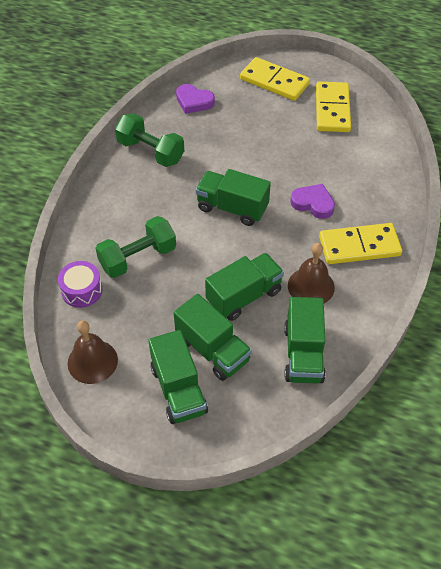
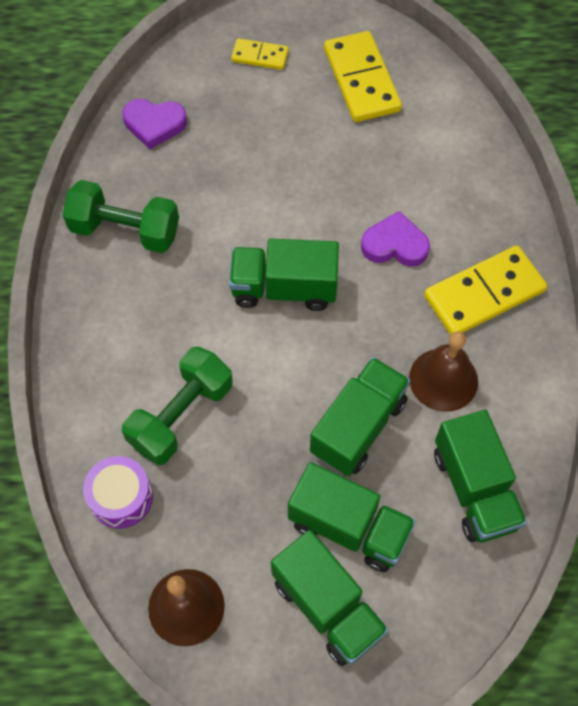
camera: 20 degrees left, 10 degrees up
yellow domino [240,57,310,101] -> yellow domino [231,38,289,70], size x0.54

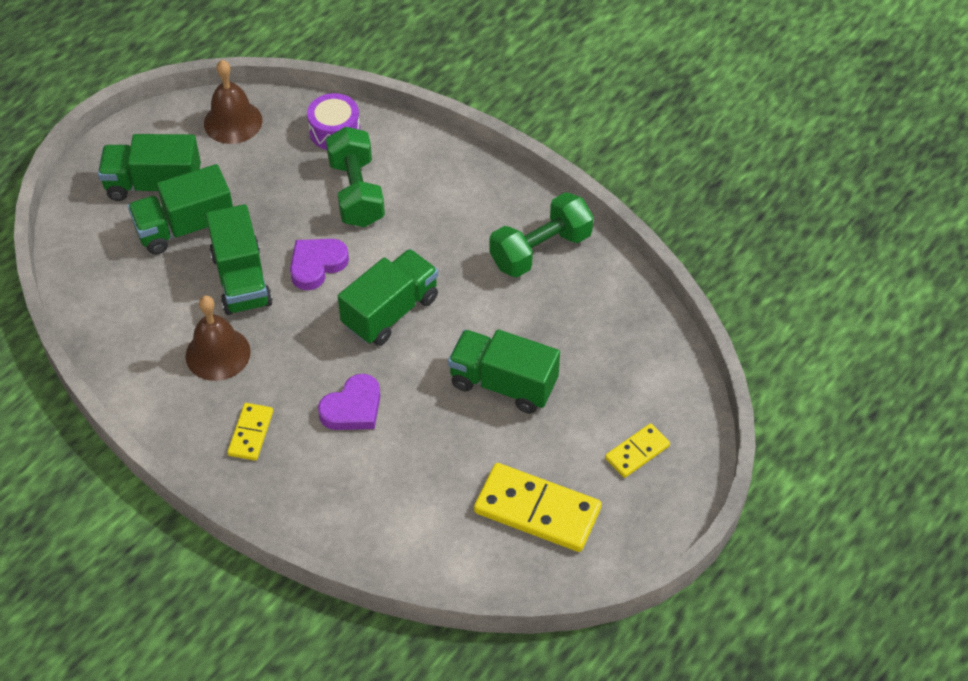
camera: 130 degrees right, 10 degrees down
purple heart [122,99,187,149] -> purple heart moved to [290,239,349,290]
yellow domino [424,245,547,335] -> yellow domino [227,403,273,461], size x0.54
green truck [434,410,527,542] -> green truck moved to [448,330,560,413]

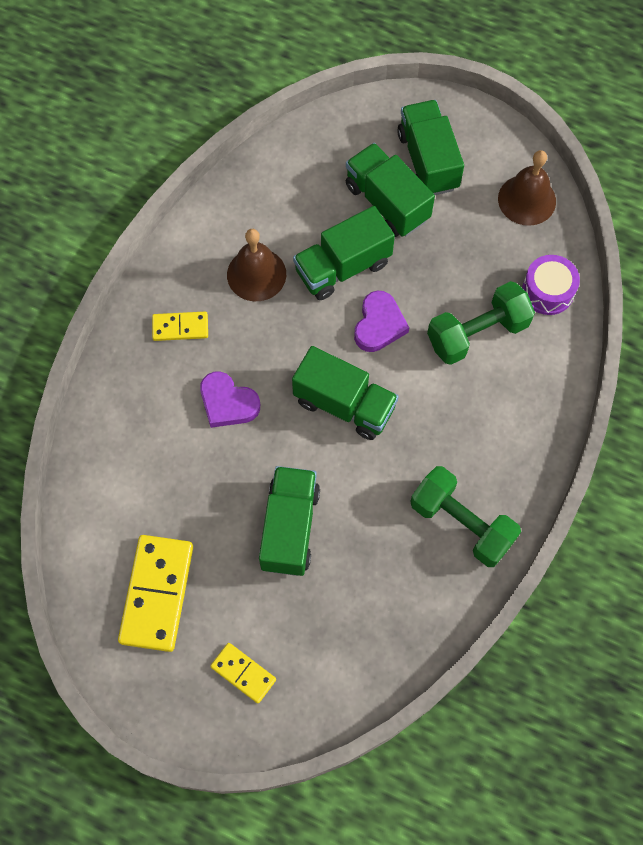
camera: 75 degrees right, 15 degrees up
purple heart [290,239,349,290] -> purple heart turned 75 degrees clockwise [354,291,409,352]

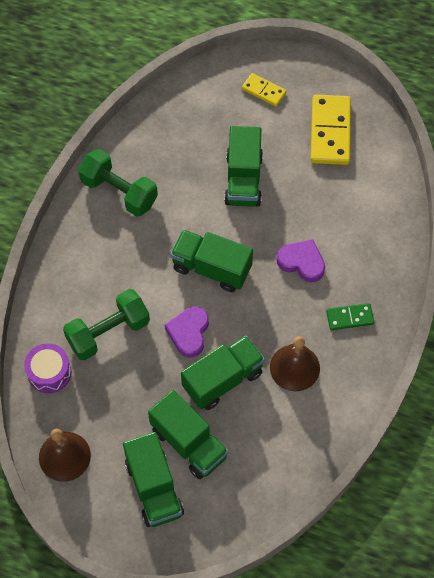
camera: 175 degrees right, 5 degrees down
yellow domino [152,312,208,341] -> green domino [326,303,374,330]

